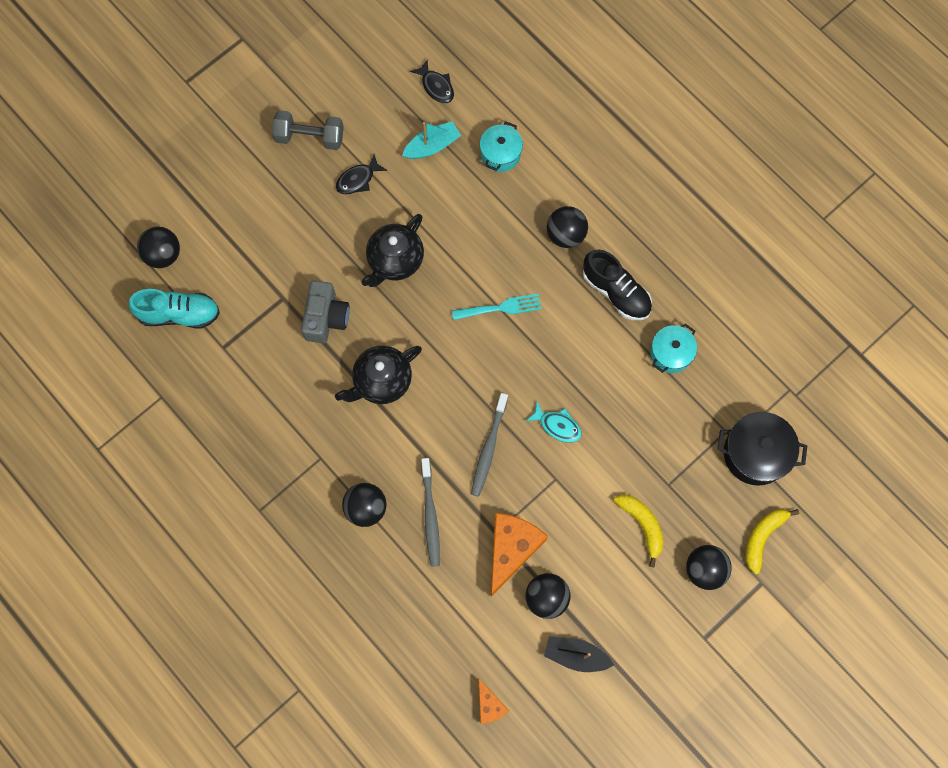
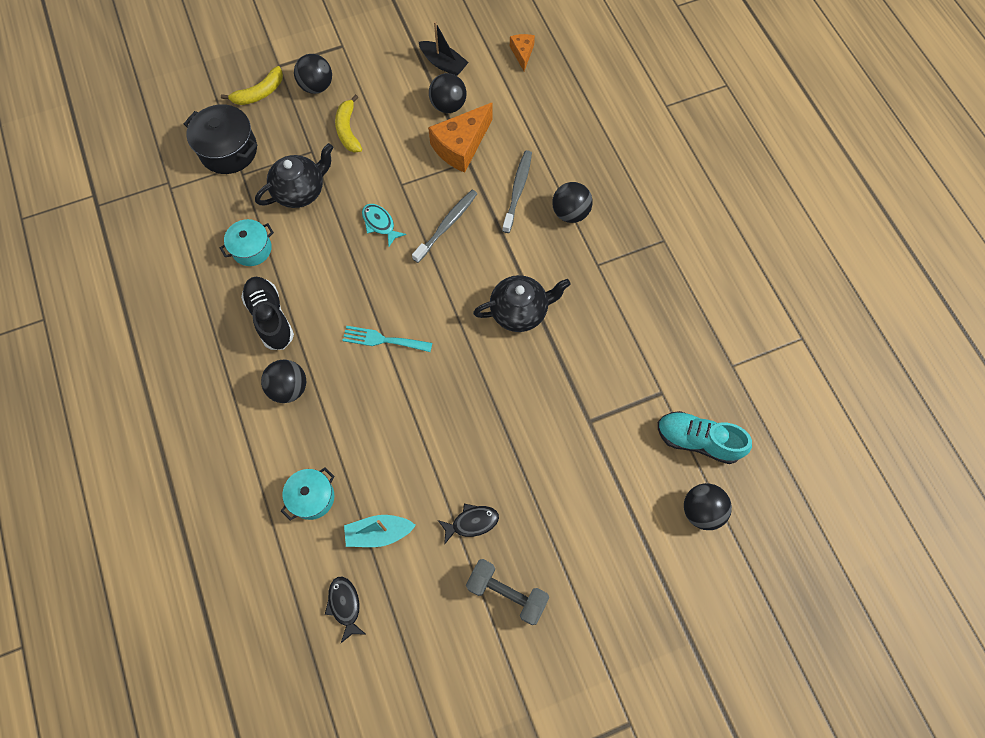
camera: 160 degrees left, 5 degrees down
grey camera [301,280,350,343] -> none
black teapot [361,214,424,287] -> black teapot moved to [255,143,333,208]

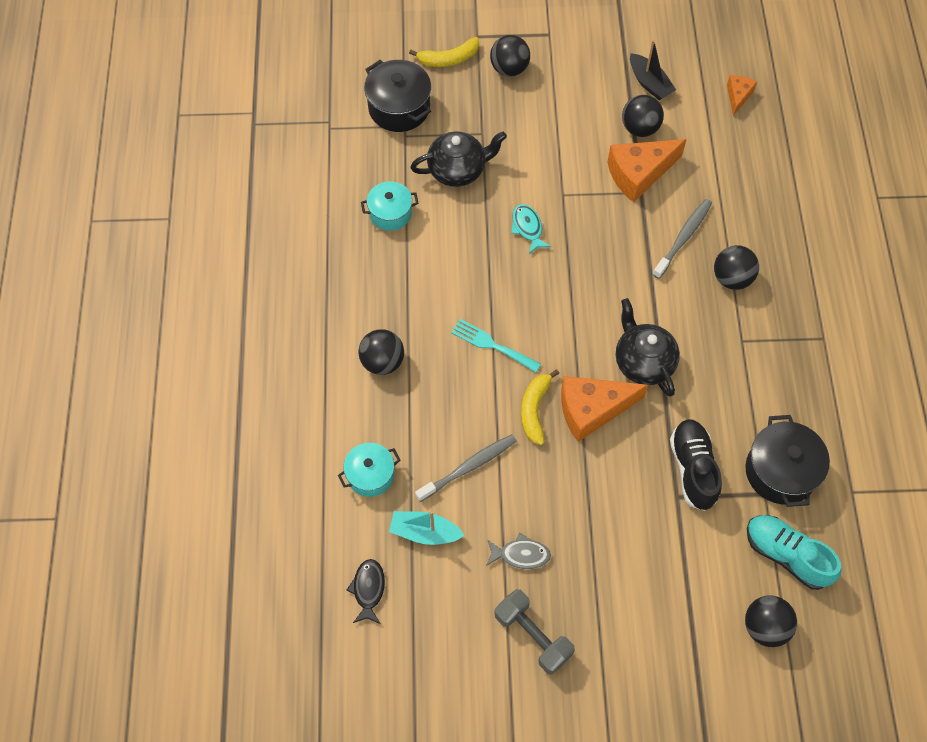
camera: 20 degrees right, 5 degrees down
black shoe [241,277,294,350] -> black shoe moved to [670,419,722,511]
yellow banana [335,94,362,153] -> yellow banana moved to [521,369,559,445]
grey toothbrush [412,190,478,263] -> grey toothbrush moved to [415,434,517,502]
black fish [438,504,499,545] -> grey fish [486,533,551,569]
black teapot [473,275,571,332] -> black teapot turned 120 degrees counterclockwise [616,298,680,397]
none -> orange cheese [561,376,648,442]
none -> black pot [745,415,830,507]

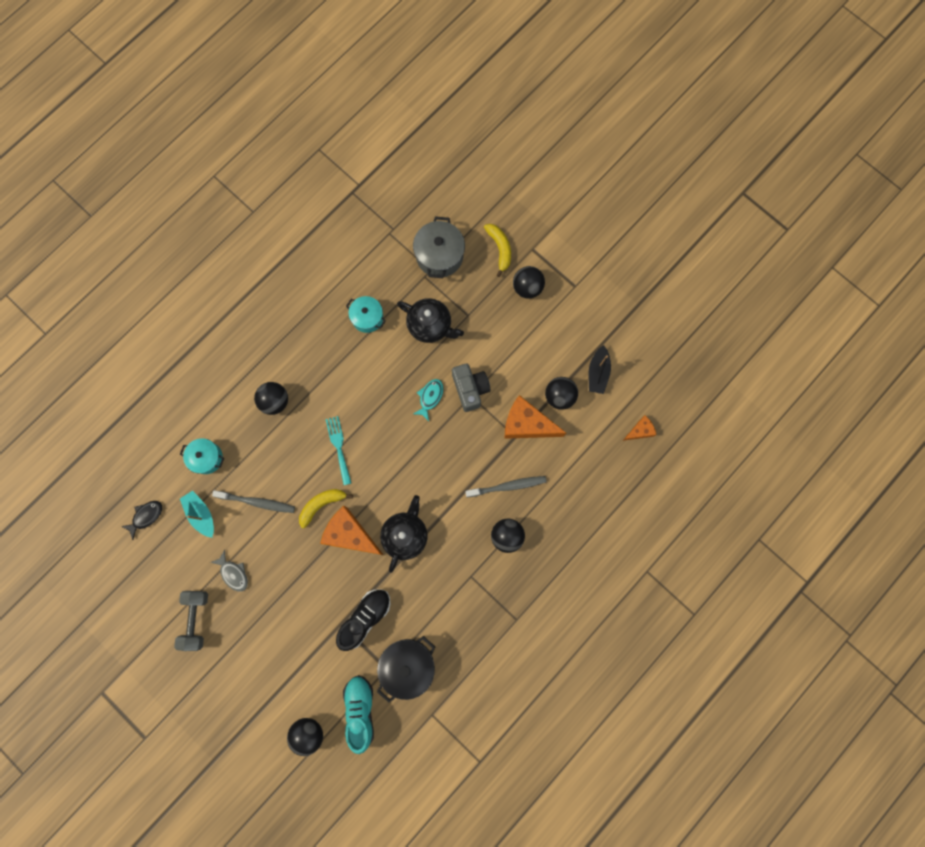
camera: 45 degrees right, 15 degrees up
black pot [364,60,431,132] -> grey pot [413,216,465,278]
yellow banana [409,37,479,67] -> yellow banana turned 135 degrees counterclockwise [484,224,511,277]
none -> grey camera [452,364,491,412]

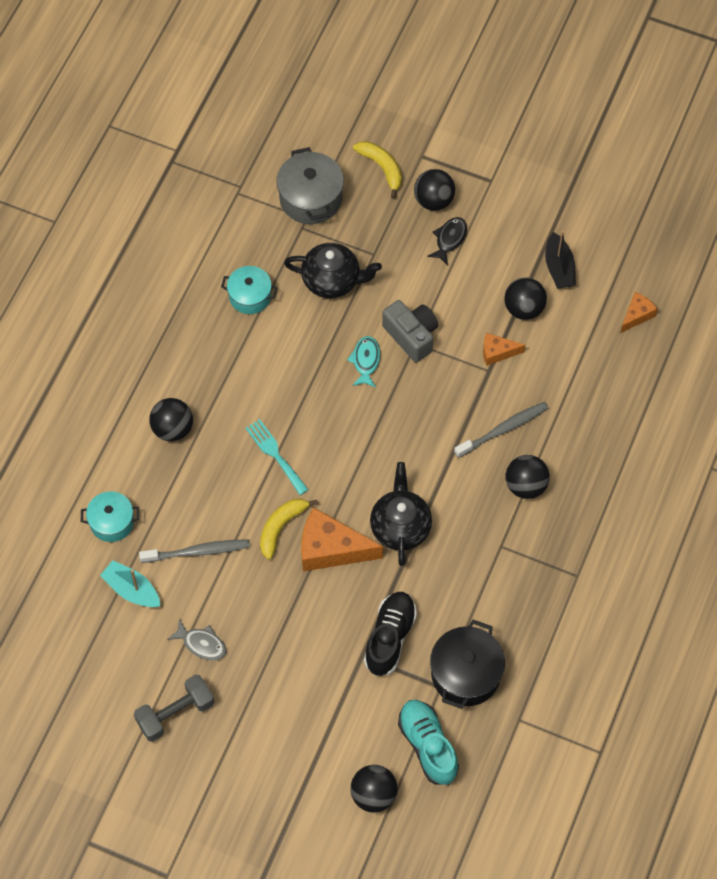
camera: 20 degrees left, 15 degrees down
black fish [121,501,162,540] -> black fish moved to [427,217,467,265]
grey dumbbell [174,591,208,651] -> grey dumbbell turned 75 degrees clockwise [134,674,214,742]
orange cheese [505,395,566,439] -> orange cheese [483,333,525,366], size x0.53

